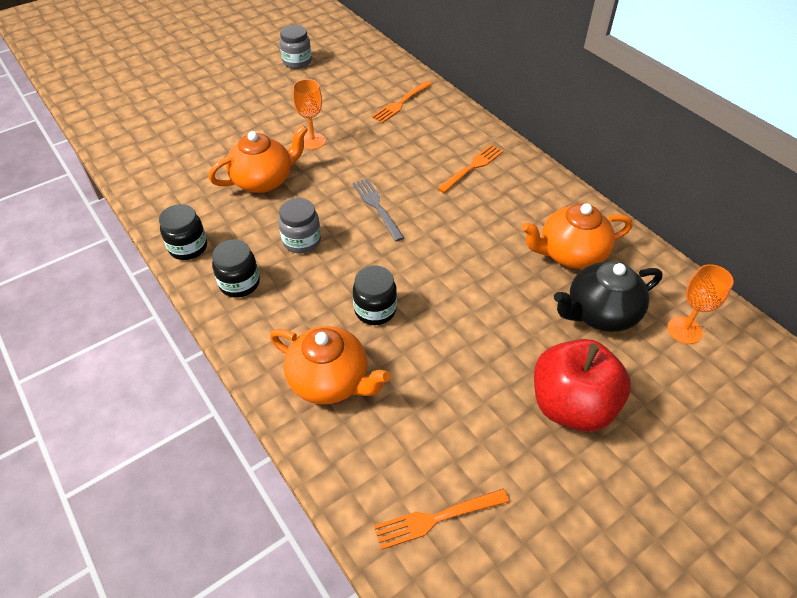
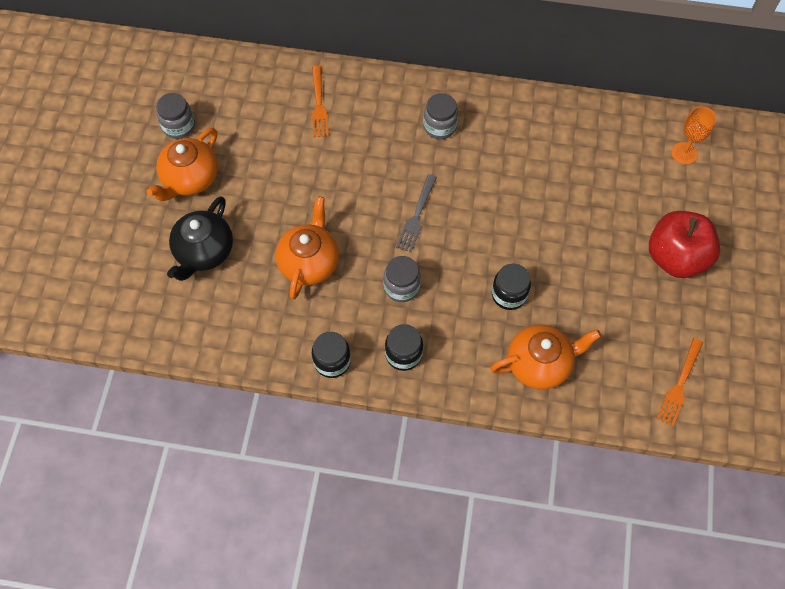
camera: 45 degrees left, 15 degrees up
orange goblet [293,79,326,150] -> none
grey fork [353,178,404,242] -> grey fork turned 90 degrees counterclockwise [396,174,437,252]
orange fork [437,145,503,193] -> grey jar [424,93,458,139]
orange teapot [522,203,632,269] -> orange teapot moved to [147,128,218,201]
black teapot [554,262,663,332] -> black teapot moved to [167,196,233,281]

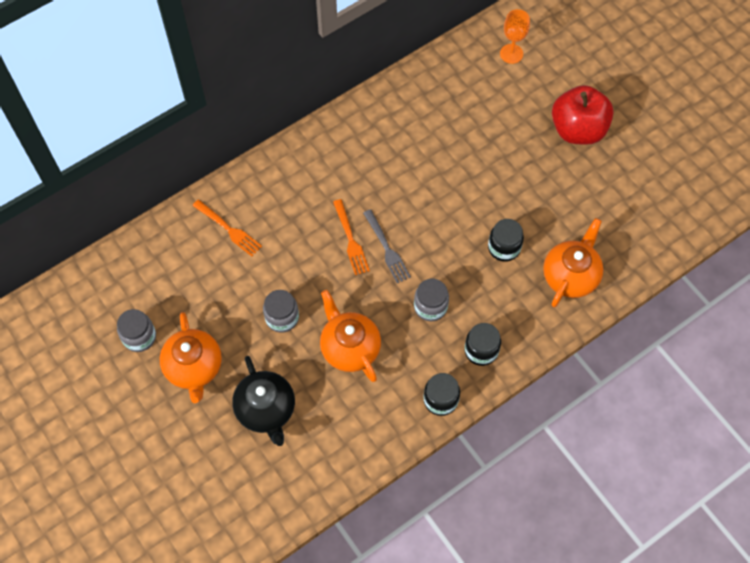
camera: 45 degrees left, 0 degrees up
grey jar [424,93,458,139] -> grey jar moved to [263,290,299,333]
orange fork [657,338,703,426] -> orange fork moved to [333,199,370,275]

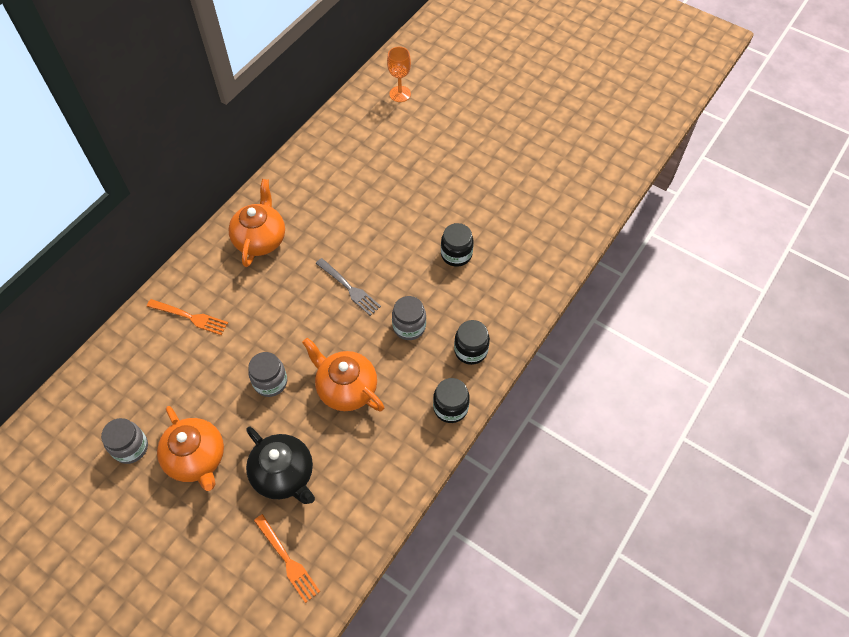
camera: 20 degrees left, 5 degrees down
orange fork [333,199,370,275] -> orange fork moved to [254,514,320,603]
orange teapot [543,218,603,307] -> orange teapot moved to [228,179,285,267]
red apple [552,85,614,145] -> none

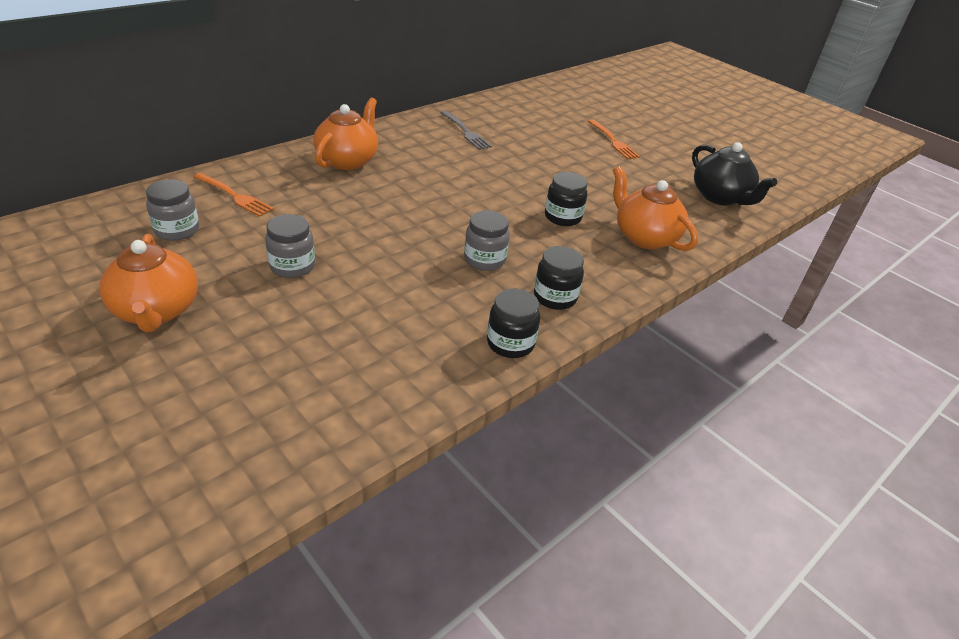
camera: 10 degrees right, 20 degrees down
grey jar [101,418,148,464] -> grey jar moved to [146,179,199,241]
black teapot [246,427,315,504] -> black teapot moved to [692,142,777,205]
orange fork [254,514,320,603] -> orange fork moved to [588,119,640,159]
orange teapot [302,338,384,411] -> orange teapot moved to [613,166,698,251]
grey fork [316,258,381,316] -> grey fork moved to [441,111,492,150]
orange goblet [387,47,411,102] -> none

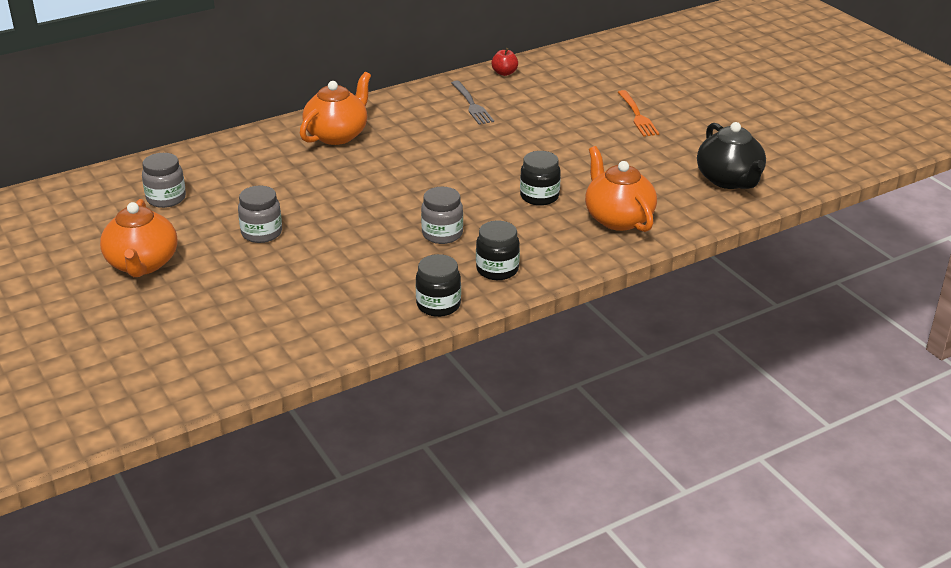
camera: 15 degrees right, 5 degrees down
orange fork [194,173,274,217] -> none
none -> red apple [491,48,518,76]

